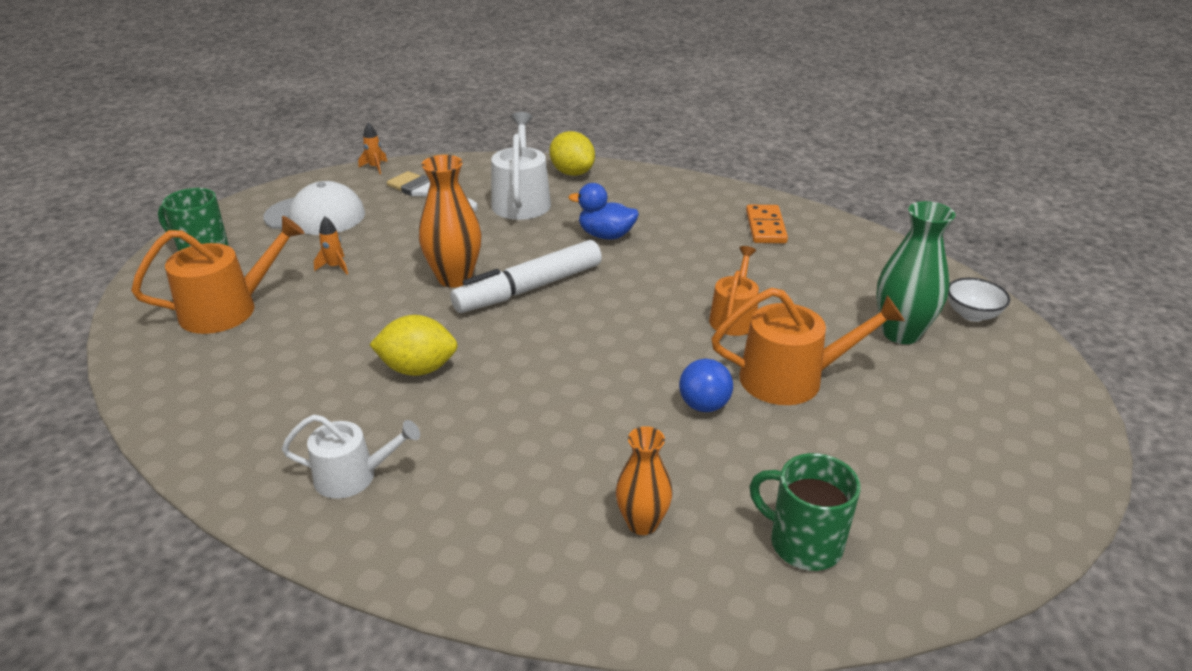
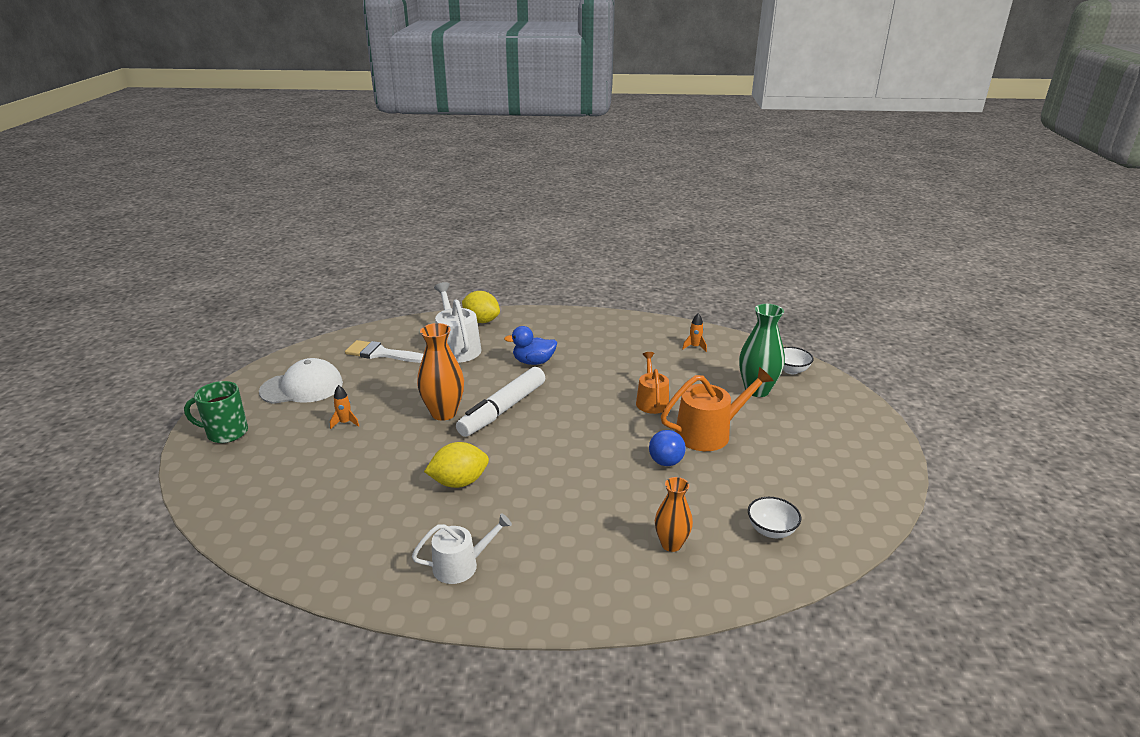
camera: 20 degrees left, 5 degrees down
orange watering can [131,216,304,334] -> none
orange rocket [358,123,388,174] -> orange rocket moved to [682,313,707,352]
orange domino [746,205,788,243] -> none
green mug [749,453,861,571] -> white bowl [748,497,801,538]

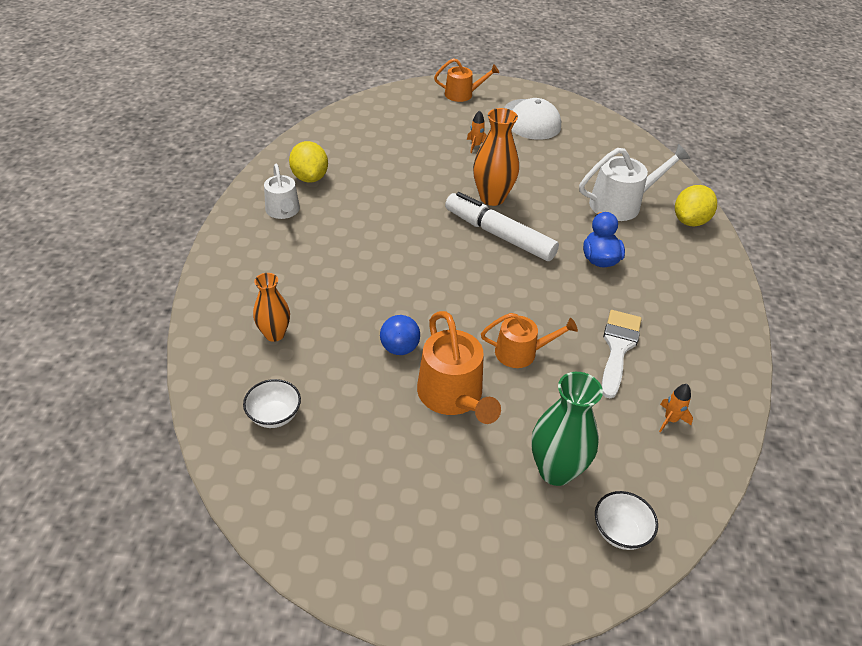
camera: 90 degrees right, 15 degrees up
green mug [184,381,248,443] -> orange watering can [434,58,499,102]
white brush [345,340,423,363] -> white brush moved to [601,310,642,398]
yellow lemon [424,442,489,488] -> yellow lemon moved to [289,141,328,183]

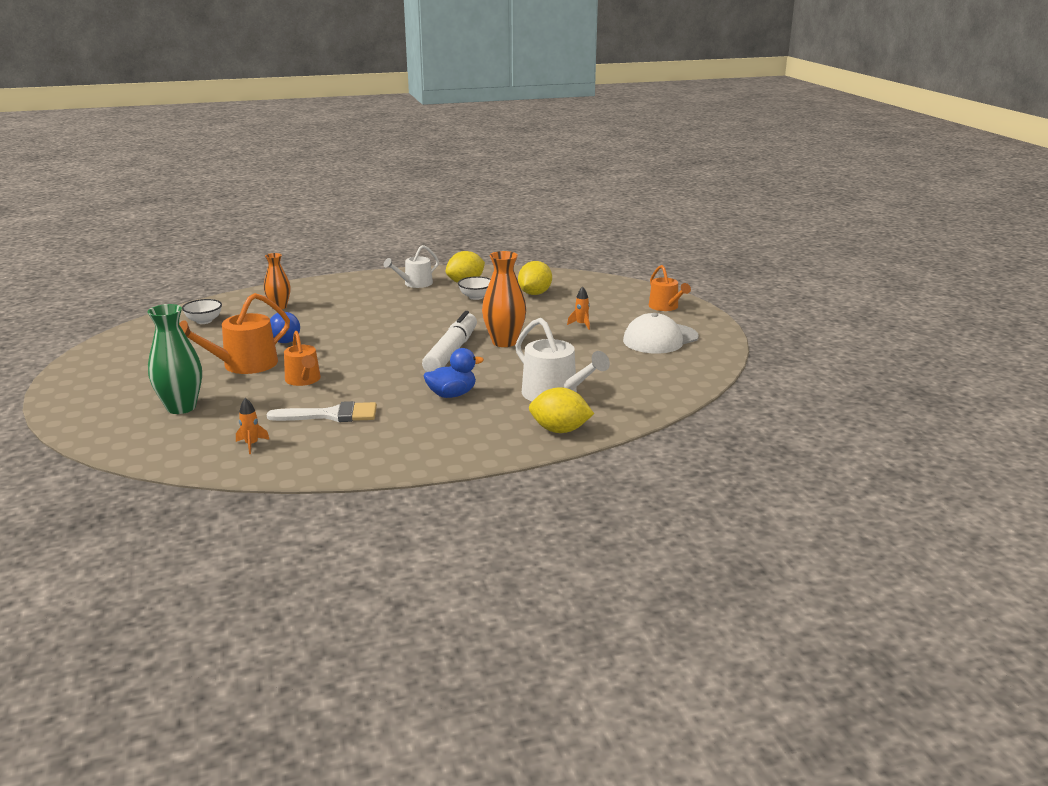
camera: 70 degrees right, 20 degrees down
white bowl [595,491,658,550] -> white bowl moved to [458,276,491,300]
none -> yellow lemon [518,261,552,295]

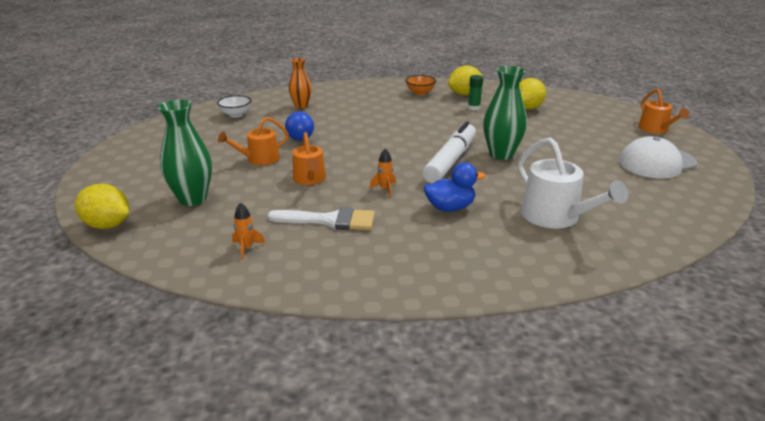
camera: 10 degrees right, 5 degrees up
orange watering can [179,293,290,374] -> orange watering can [218,117,289,165], size x0.65
white watering can [384,245,439,288] -> orange bowl [405,75,436,95]
white bowl [458,276,491,300] -> green glue stick [468,75,483,111]
orange vase [482,251,526,347] -> green vase [483,66,527,160]
yellow lemon [529,387,594,433] -> yellow lemon moved to [75,184,129,229]
orange rocket [567,286,590,330] -> orange rocket moved to [369,148,396,197]

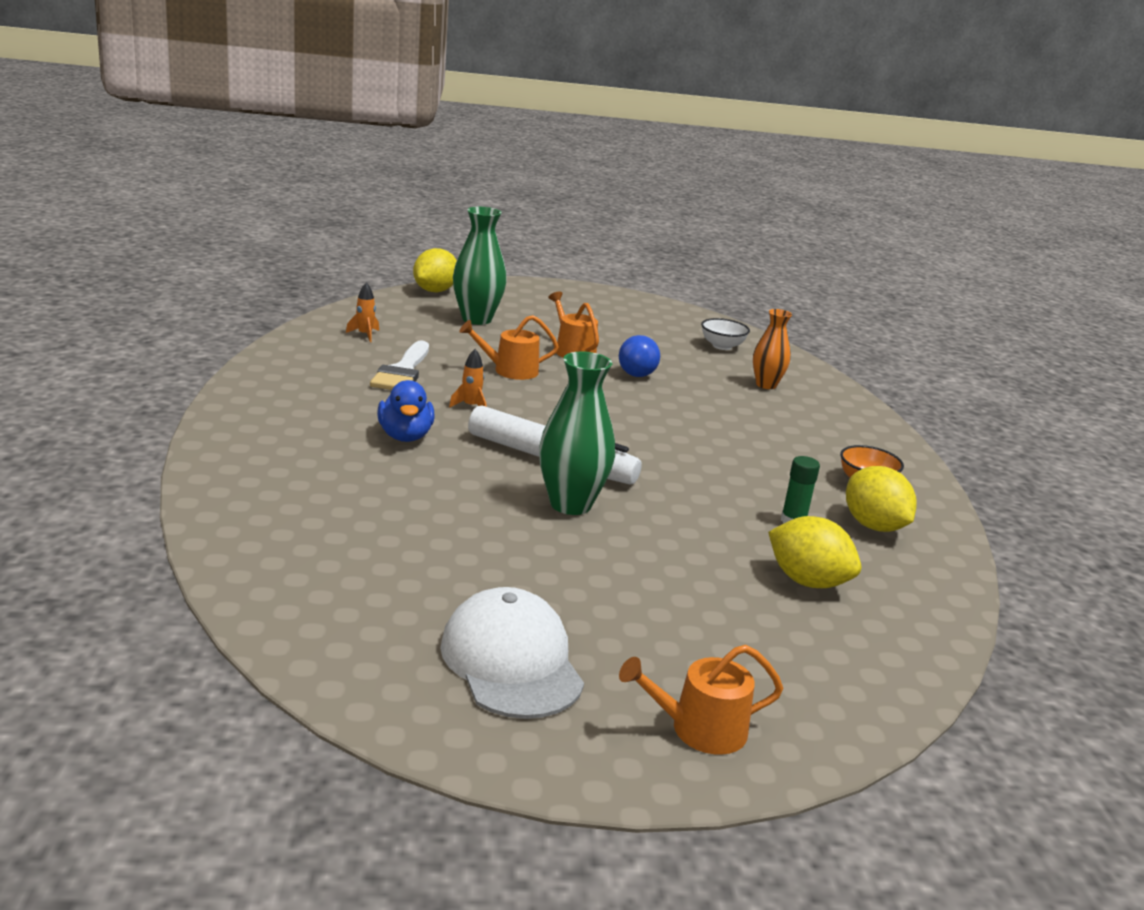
camera: 90 degrees right, 5 degrees down
white watering can [518,137,628,229] -> none

